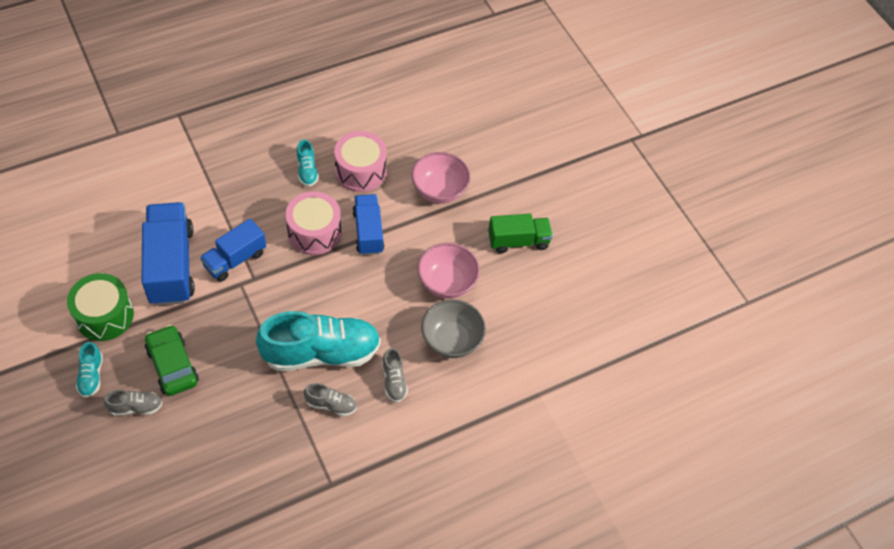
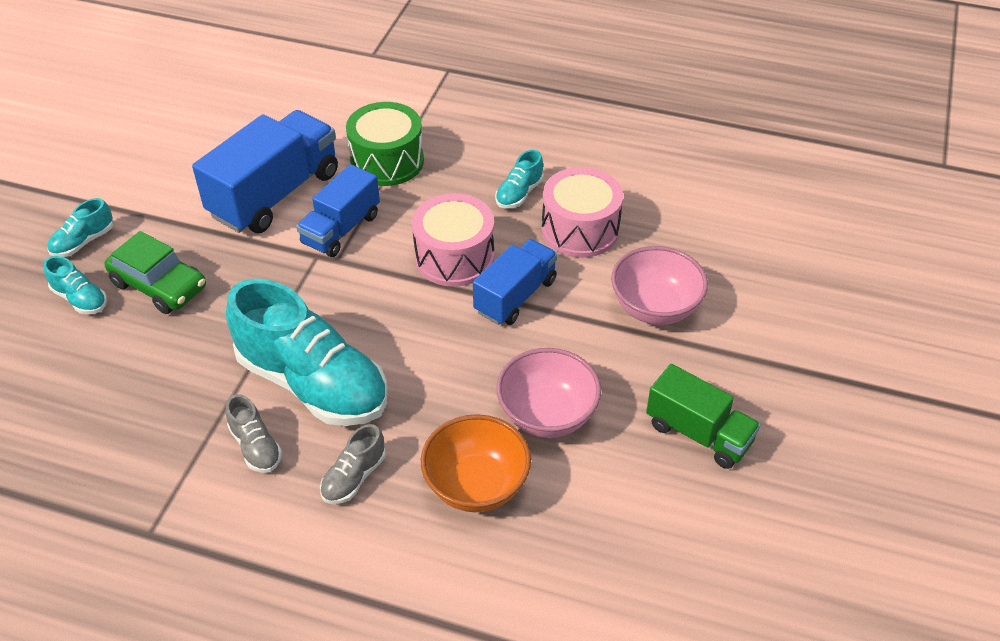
camera: 50 degrees right, 10 degrees down
green drum [67,273,134,341] -> green drum moved to [346,102,424,186]
grey shoe [104,390,162,416] -> turquoise shoe [44,256,107,314]
green car [145,325,199,396] -> green car turned 105 degrees clockwise [104,231,206,314]
blue truck [200,219,266,282] -> blue truck turned 60 degrees counterclockwise [296,164,380,257]
grey bowl [421,300,486,358] -> orange bowl [421,414,531,512]

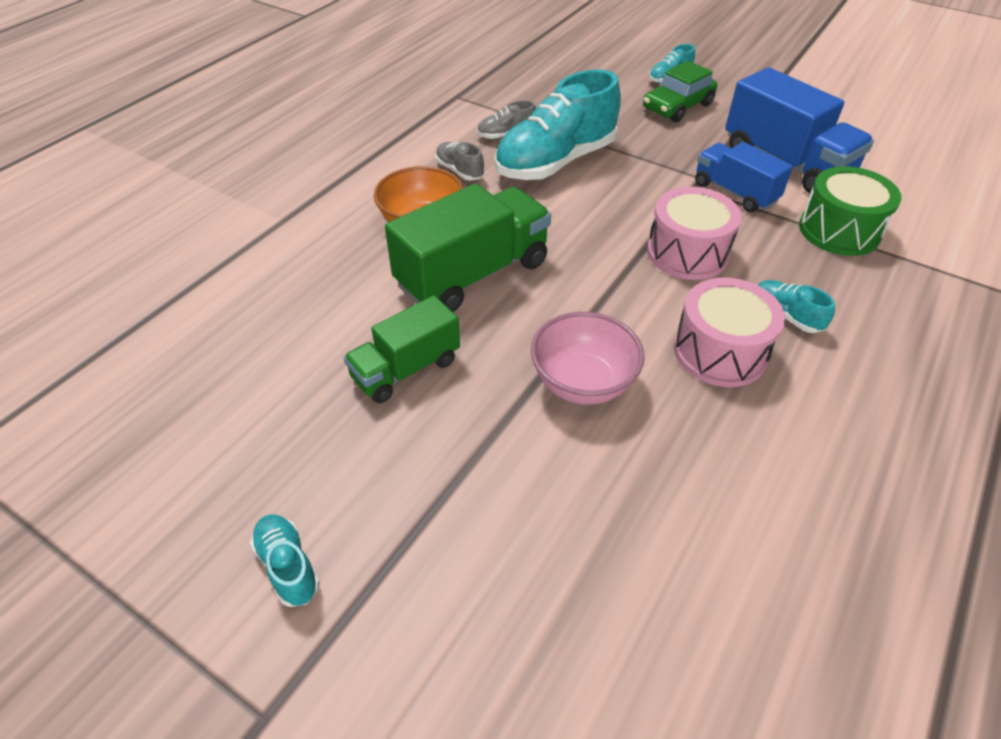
camera: 105 degrees right, 0 degrees up
turquoise shoe [47,198,113,257] -> turquoise shoe moved to [250,514,320,607]
blue truck [473,239,558,325] -> none
pink bowl [496,348,601,438] -> green truck [385,183,551,312]

